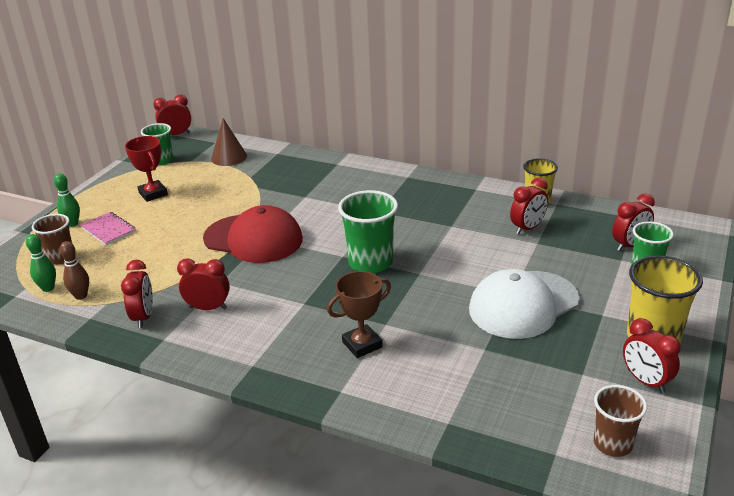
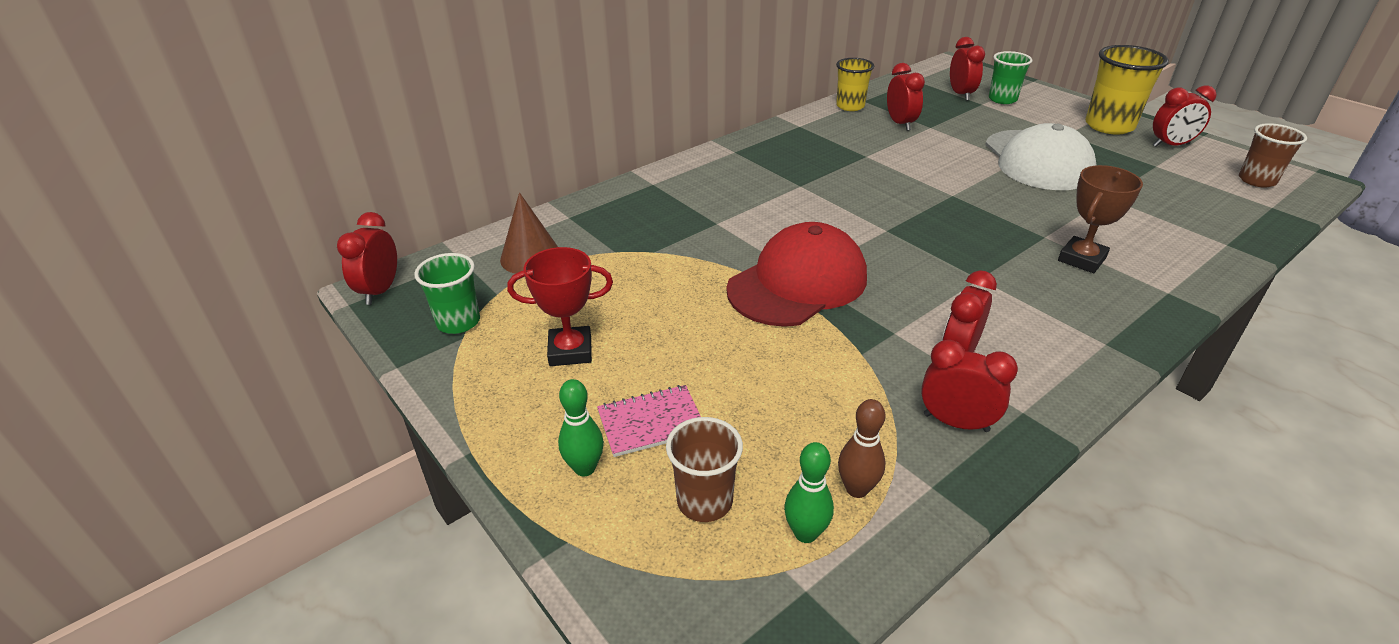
camera: 65 degrees left, 5 degrees up
brown trophy [327,271,391,358] -> brown trophy turned 45 degrees clockwise [1058,165,1143,273]
green cup [338,190,398,273] -> none

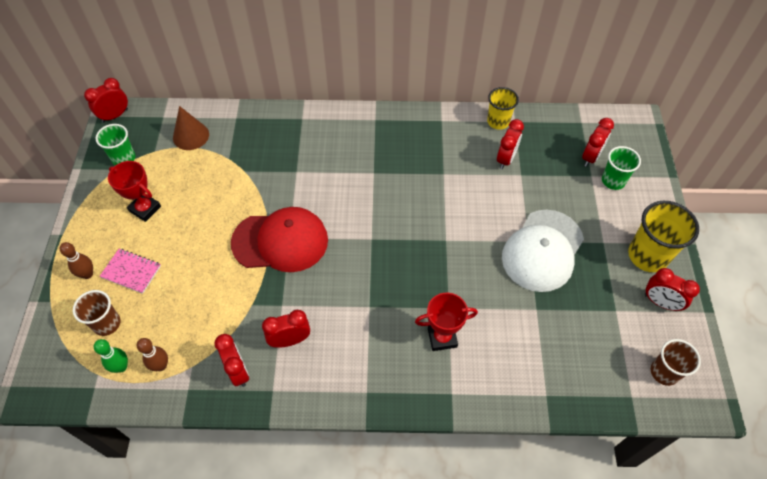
camera: 40 degrees right, 20 degrees up
green bowling pin [558,379,604,476] -> brown bowling pin [60,242,93,279]
brown trophy [1058,165,1143,273] -> red trophy [415,293,478,351]

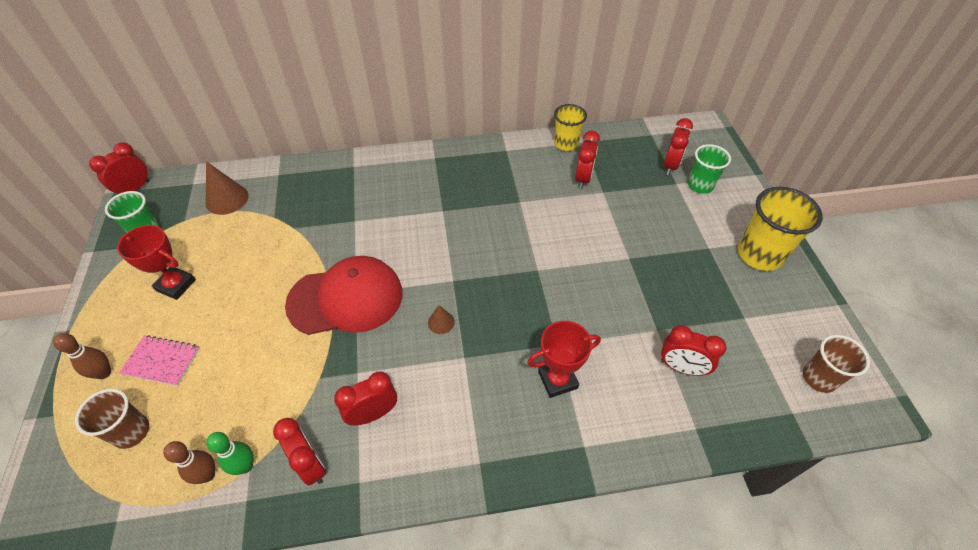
camera: 10 degrees left, 5 degrees down
green bowling pin [94,339,128,373] -> green bowling pin moved to [206,432,253,475]
white cap [502,210,584,292] -> none
red clock [645,268,700,311] -> red clock moved to [661,325,726,376]
none -> brown cone [428,305,455,334]

